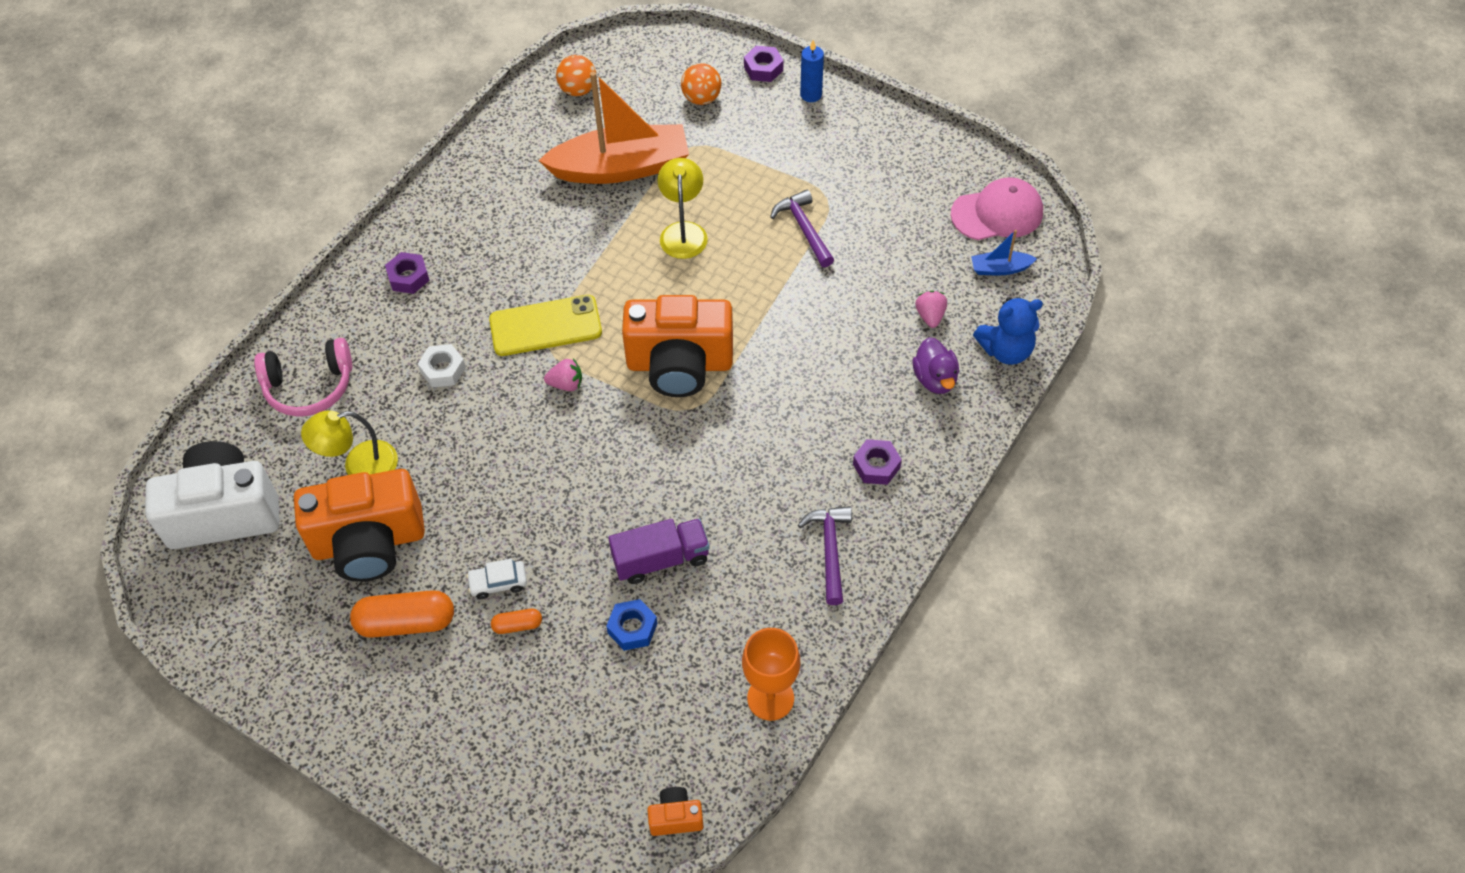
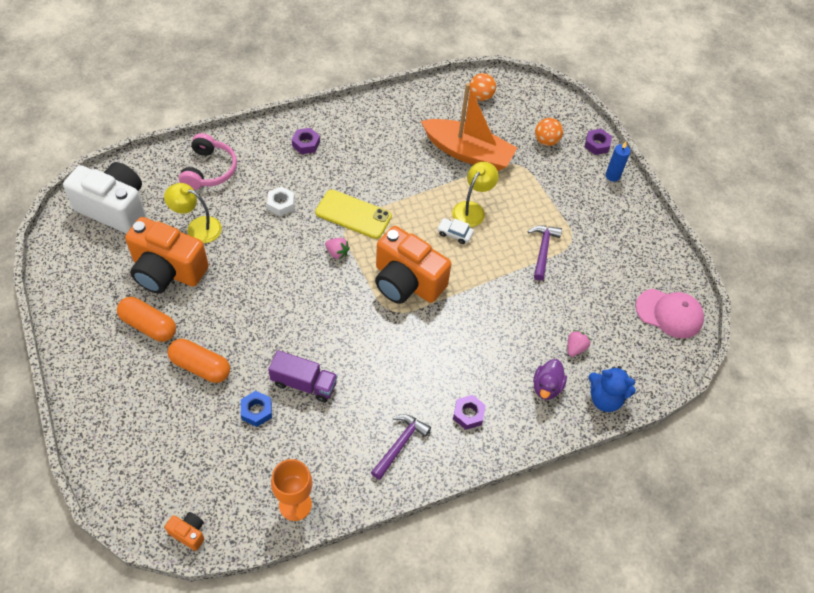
camera: 30 degrees right, 0 degrees up
pink headphones [254,338,352,417] -> pink headphones turned 105 degrees counterclockwise [179,133,237,190]
white car [466,559,527,599] -> white car moved to [437,218,474,244]
orange capsule [491,609,542,634] -> orange capsule [167,339,230,383], size x1.99
blue boat [971,230,1037,275] -> none

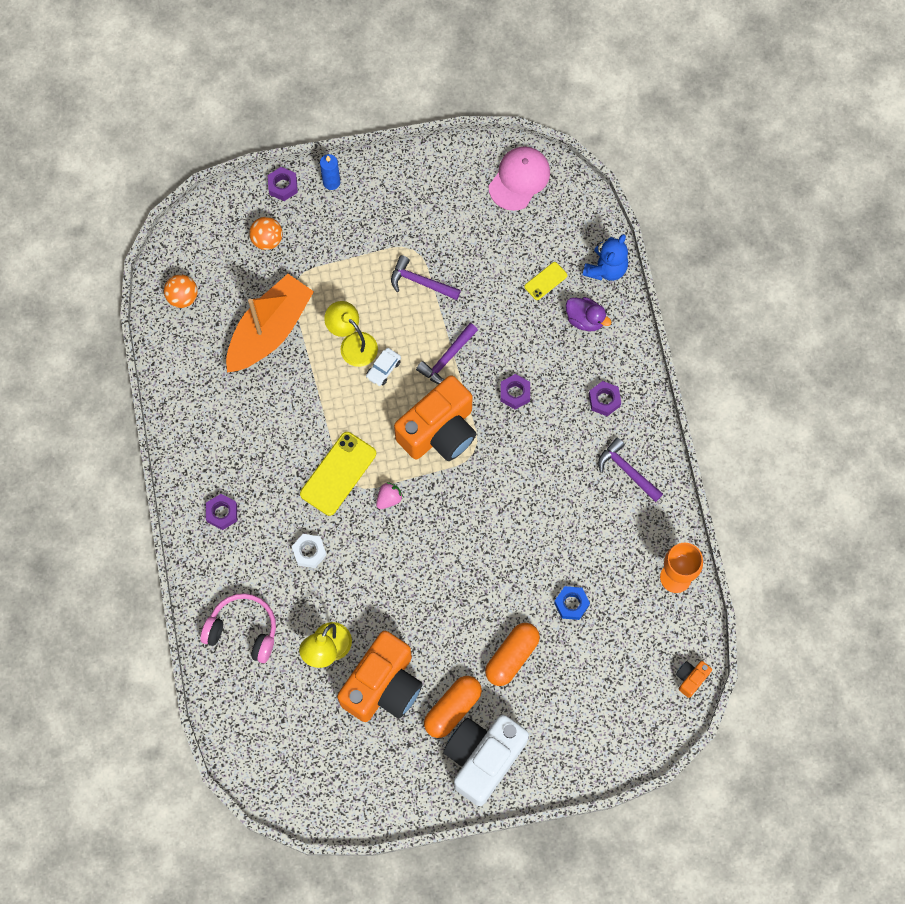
camera: 75 degrees left, 15 degrees up
white camera [63,162,146,234] -> white camera moved to [443,715,529,806]
purple truck [268,350,338,402] -> none
pink strawberry [568,330,591,357] -> yellow phone [524,262,567,300]
none -> purple hammer [416,323,478,384]
none -> purple nut [501,374,530,410]

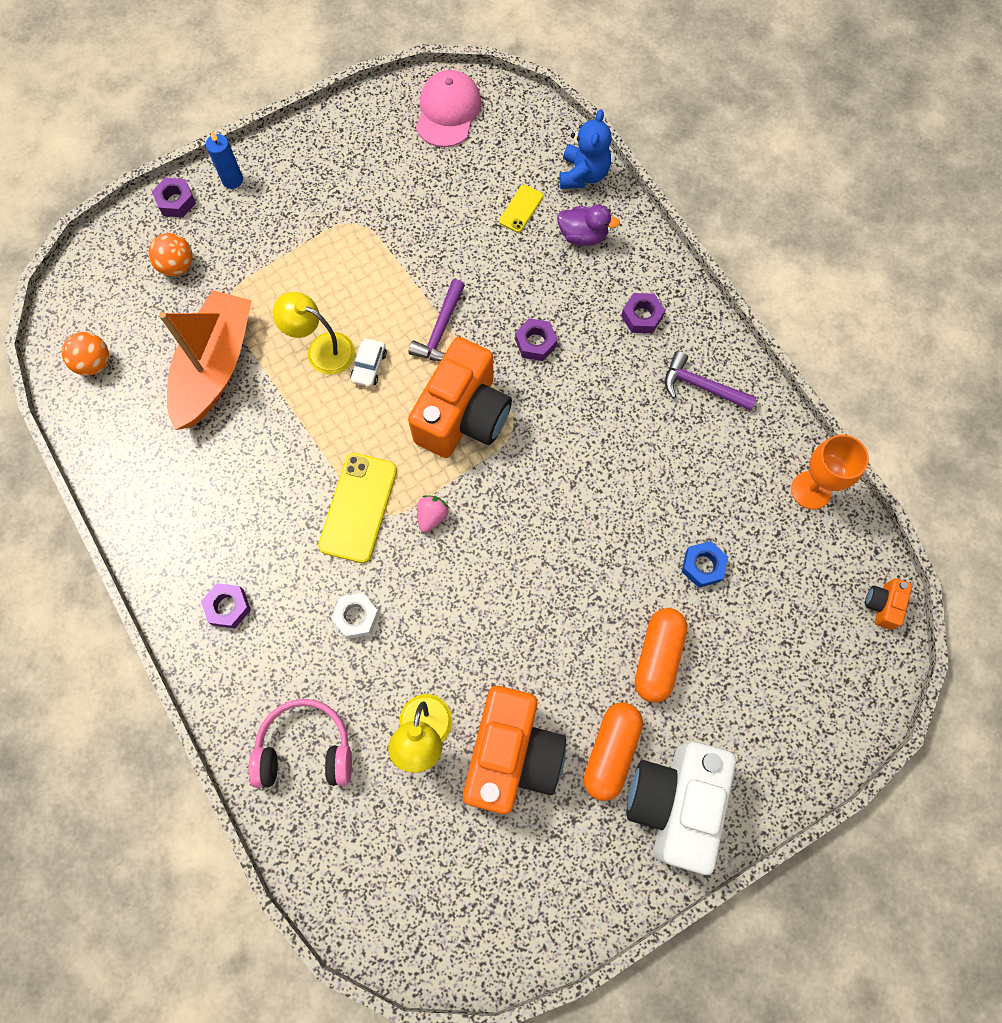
camera: 20 degrees left, 0 degrees up
purple hammer [391,255,461,300] -> none

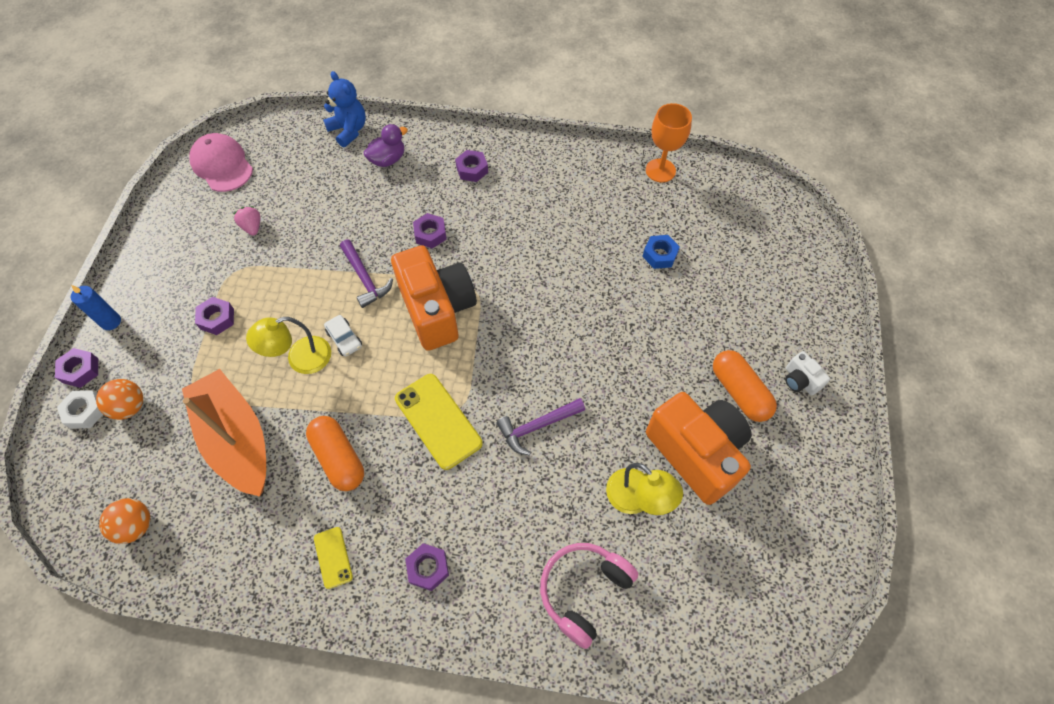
camera: 50 degrees left, 10 degrees down
white nut [331,593,379,639] -> white nut moved to [57,391,103,428]
pink strawberry [417,495,449,533] -> pink strawberry moved to [234,206,261,236]
yellow phone [499,185,543,233] -> yellow phone moved to [314,527,353,589]
white camera [626,742,736,875] -> white camera [785,351,830,395], size x0.42
orange capsule [635,608,687,703] -> orange capsule moved to [306,416,364,491]
purple hammer [665,351,757,411] -> purple hammer moved to [497,398,585,455]
orange camera [865,578,912,630] -> none
none -> purple nut [195,297,234,335]

